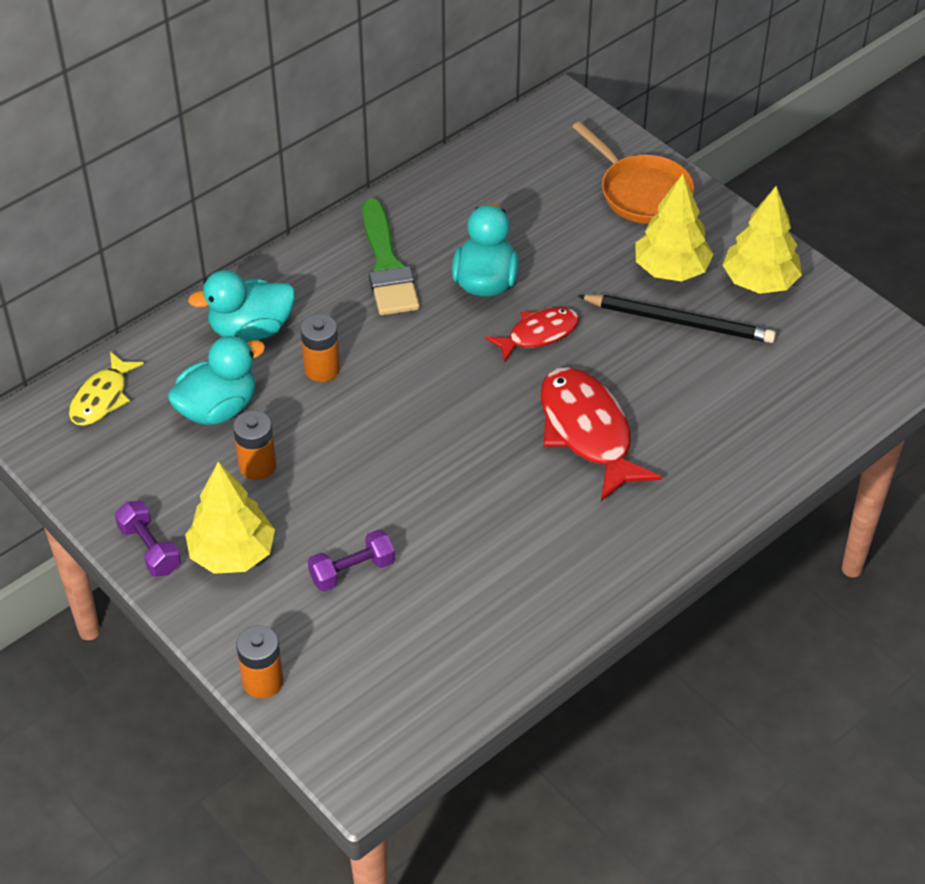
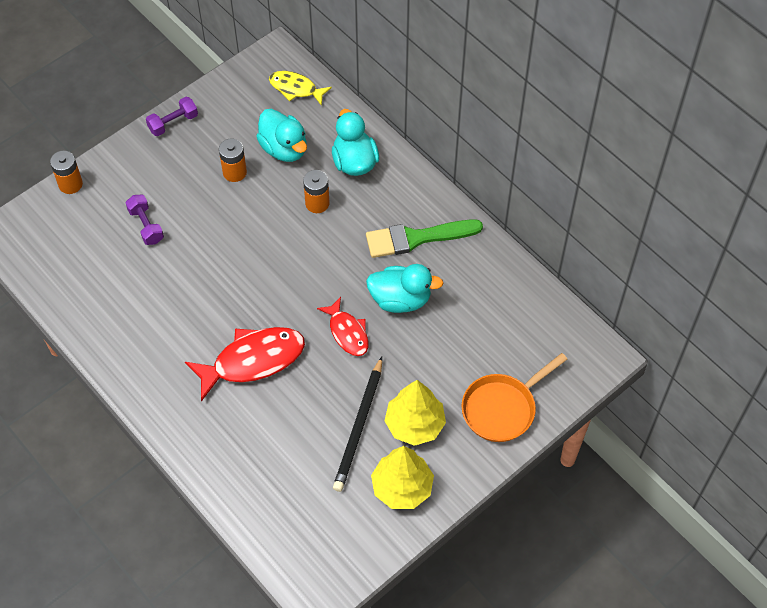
camera: 90 degrees right, 10 degrees up
yellow tree [185,462,275,574] -> none

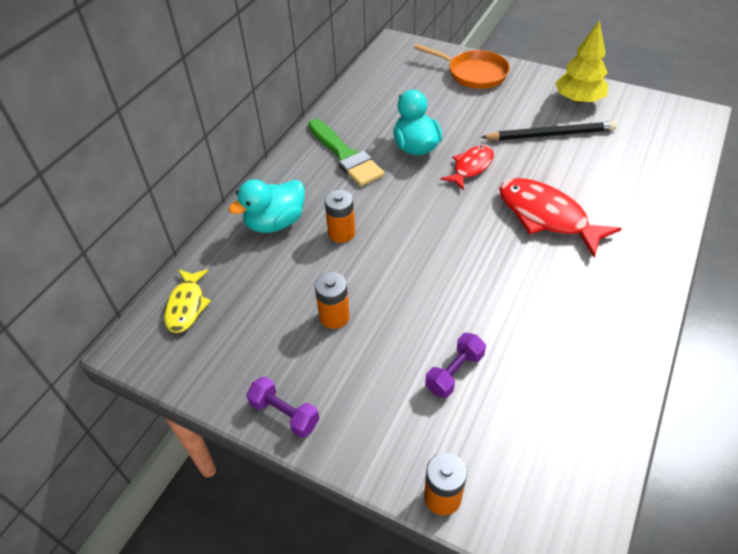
camera: 110 degrees left, 10 degrees down
turquoise duck [256,109,307,162] -> none
yellow tree [384,380,446,446] -> none

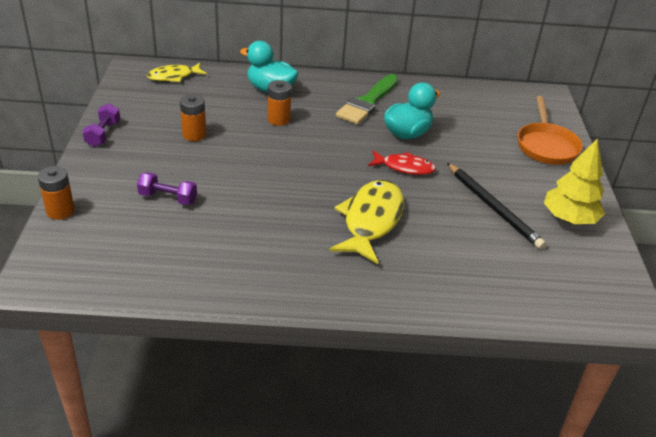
camera: 60 degrees right, 10 degrees down
red fish [499,178,622,258] -> yellow fish [329,180,404,264]

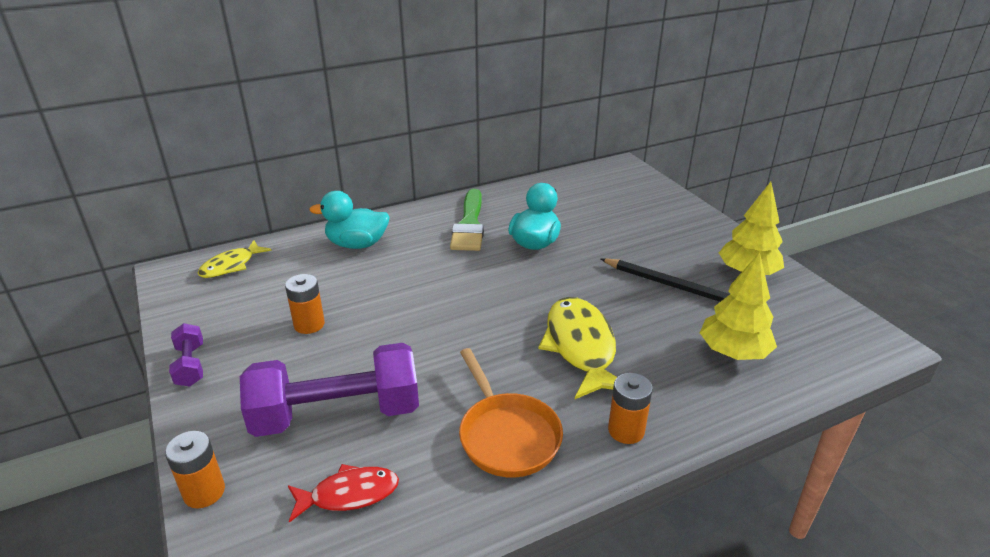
camera: 25 degrees left, 5 degrees down
purple dumbbell [137,172,197,205] -> purple dumbbell [240,343,419,437], size x2.17
orange battery [268,80,291,126] -> orange battery moved to [608,373,653,444]
red fish [368,150,436,175] -> red fish moved to [288,464,399,523]
orange pan [518,96,583,165] -> orange pan moved to [459,348,563,478]
none -> yellow tree [700,253,777,360]

